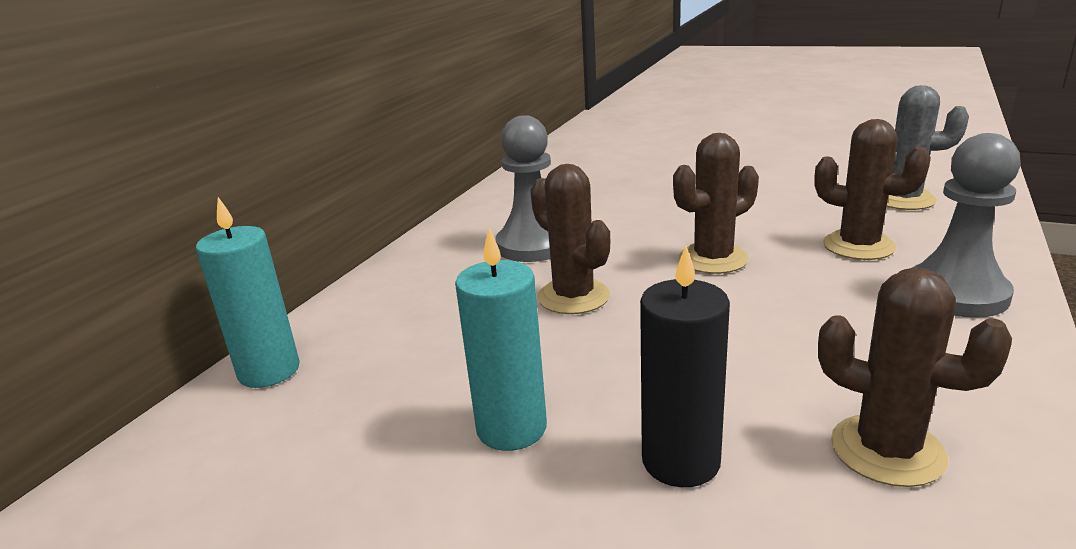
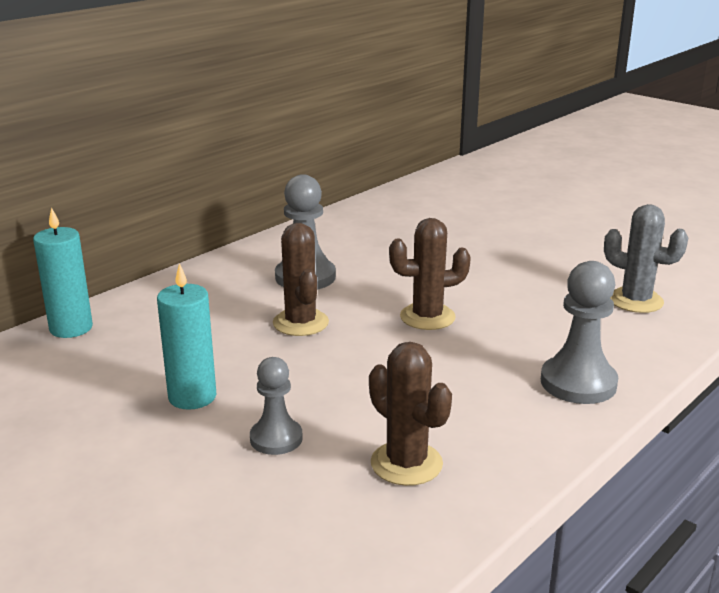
camera: 15 degrees right, 0 degrees up
black candle [640,246,730,487] -> grey pawn [250,357,303,455]
brown cactus [815,119,931,260] -> none

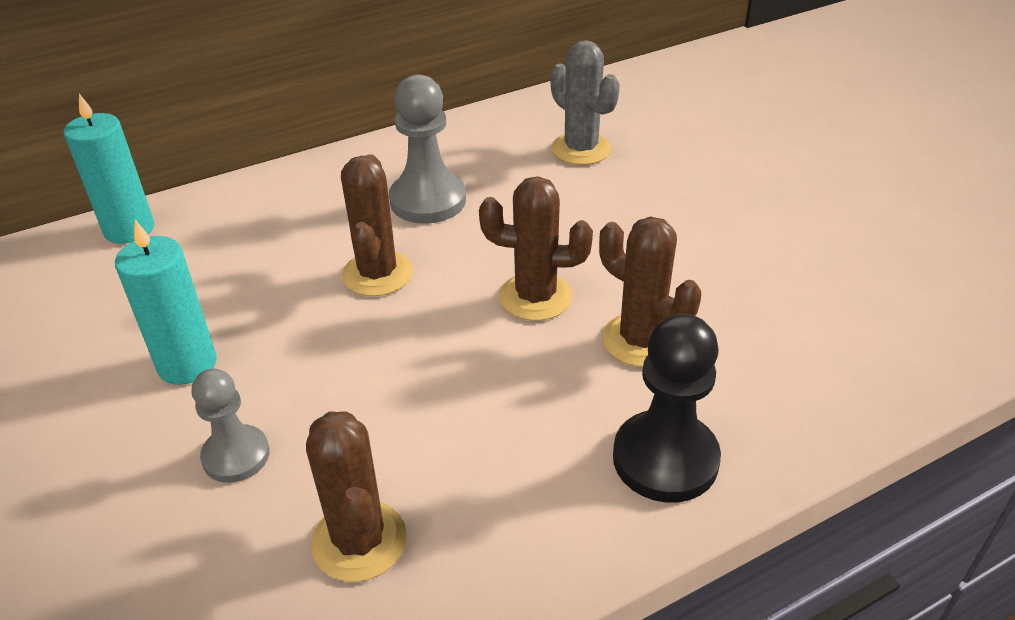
camera: 20 degrees right, 15 degrees up
grey pawn [541,261,618,404] -> black pawn [613,314,721,502]
grey cactus [604,204,688,313] -> grey cactus moved to [550,40,620,165]
none -> brown cactus [599,216,701,367]

